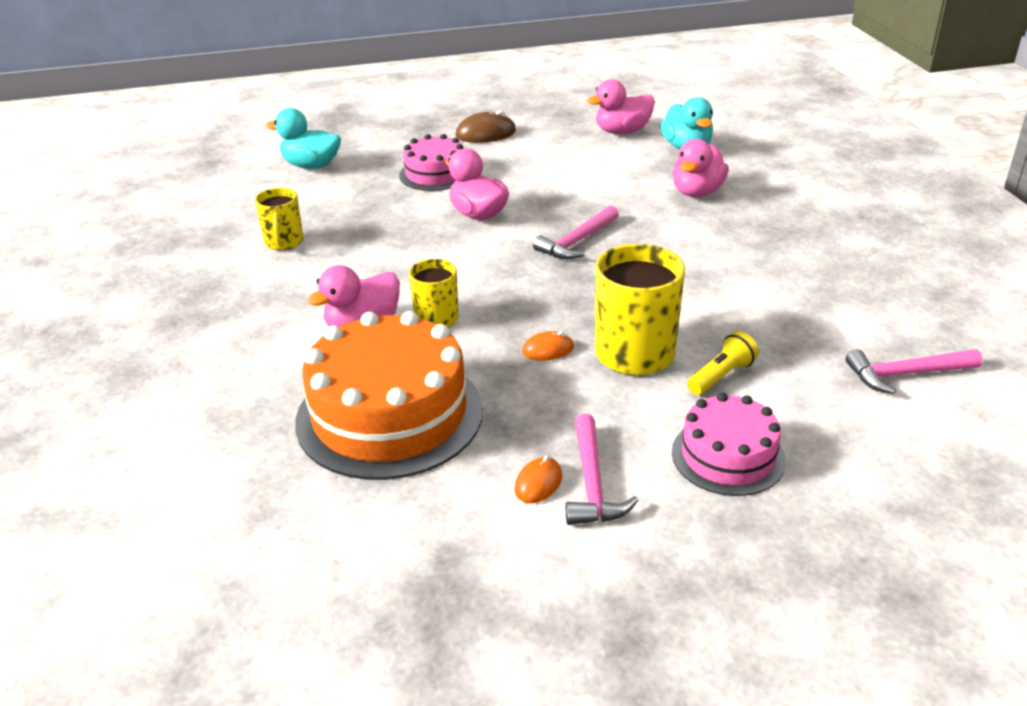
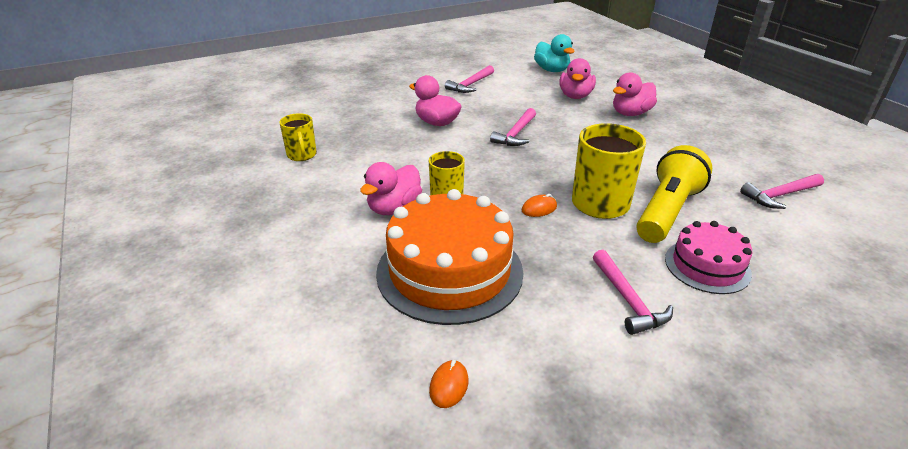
camera: 15 degrees left, 0 degrees up
turquoise duck [266,108,341,169] -> none
pink cake [399,134,464,191] -> none
brown mouse [456,110,516,143] -> none
orange mouse [515,455,562,503] -> orange mouse moved to [429,360,468,408]
pink duck [587,79,655,134] -> pink duck moved to [613,72,657,116]
yellow flashlight [687,331,759,395] -> yellow flashlight [636,145,712,243], size x2.02
none -> pink hammer [445,65,494,93]

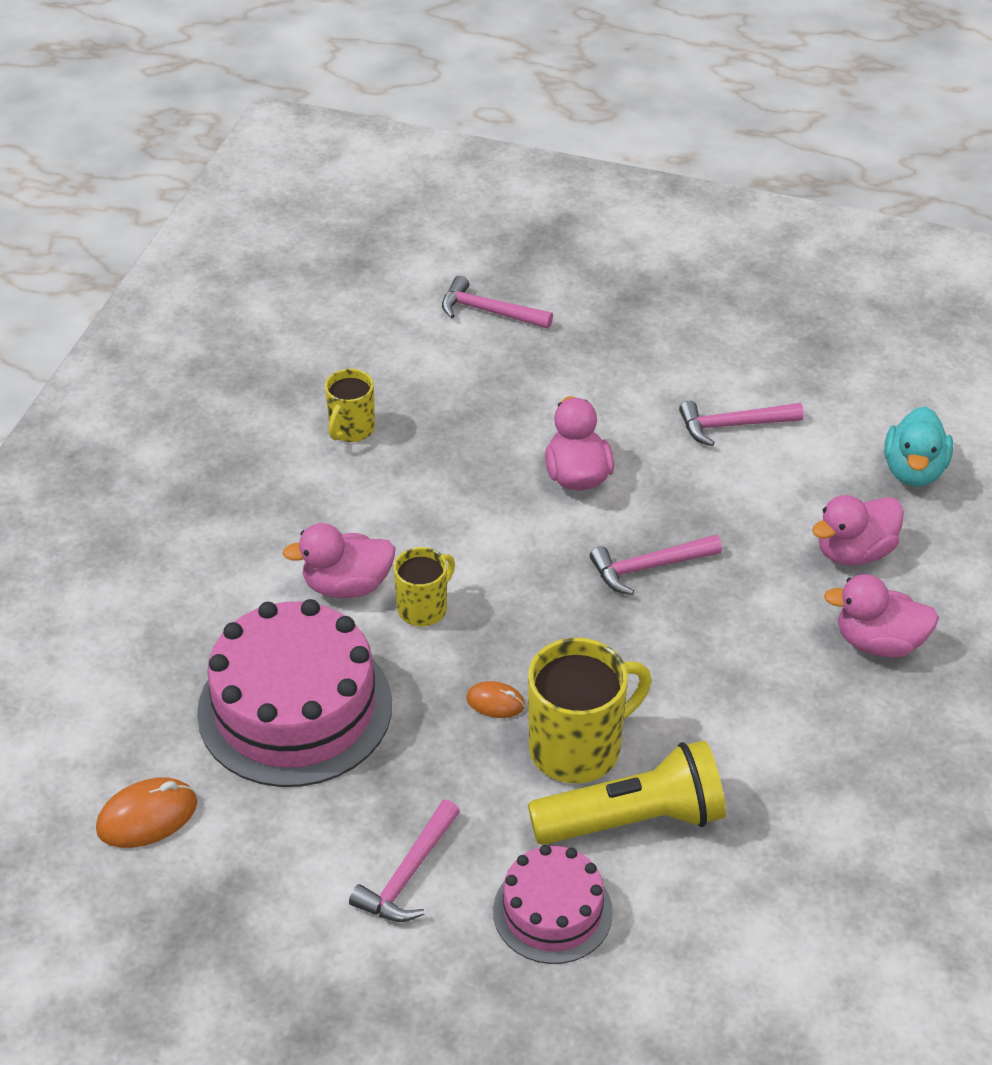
camera: 45 degrees right, 10 degrees up
orange cake [376,189,523,325] -> pink cake [197,599,392,787]
orange mouse [429,360,468,408] -> orange mouse [96,777,197,848], size x1.65
pink hammer [740,174,824,209] -> pink hammer moved to [442,276,553,329]

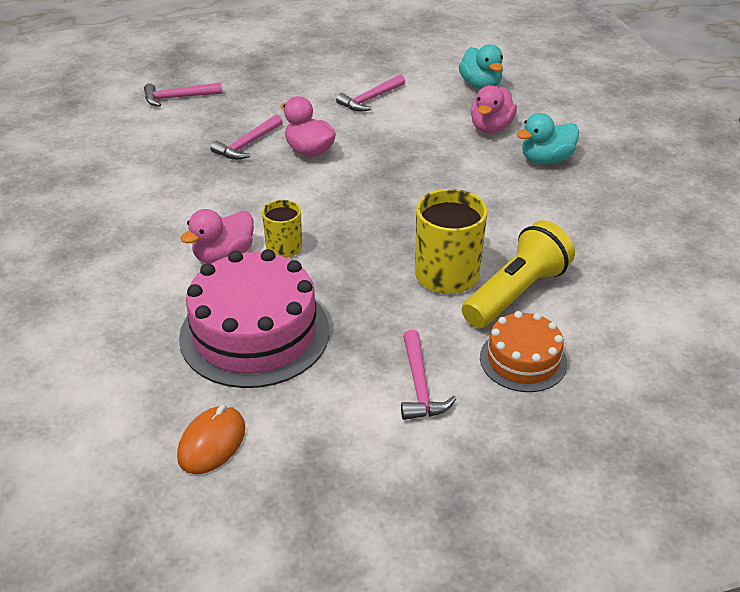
camera: 35 degrees left, 5 degrees down
yellow mug [325,369,375,442] -> none
orange mouse [466,681,525,718] -> none
pink cake [493,845,613,964] -> orange cake [480,311,567,392]
pink hammer [590,535,722,595] -> pink hammer moved to [211,114,283,160]
pink duck [824,574,939,657] -> turquoise duck [517,113,579,164]

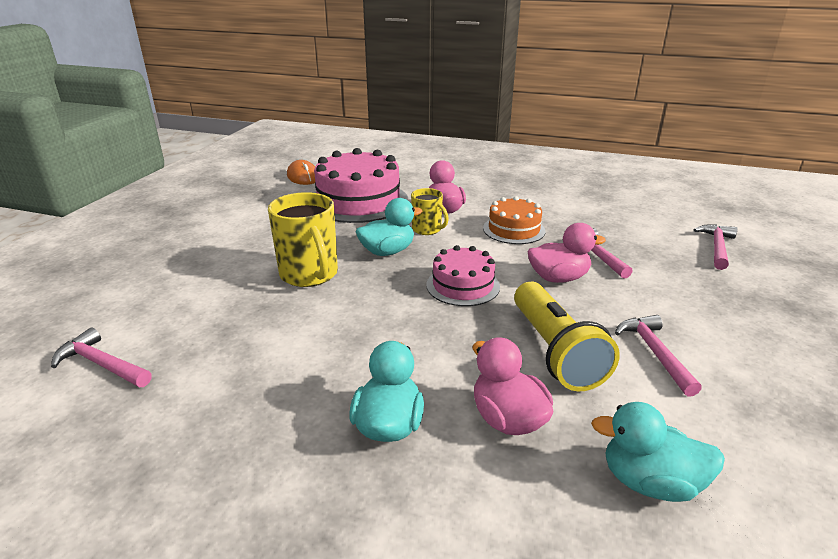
camera: 125 degrees right, 10 degrees down
pink hammer [401,330,456,420] -> pink hammer moved to [51,328,152,387]
yellow flashlight [462,220,575,328] -> yellow flashlight moved to [514,282,620,392]
orange cake [480,311,567,392] -> orange cake moved to [483,196,546,244]
none -> turquoise duck [356,198,423,256]
none -> pink cake [426,245,500,306]

